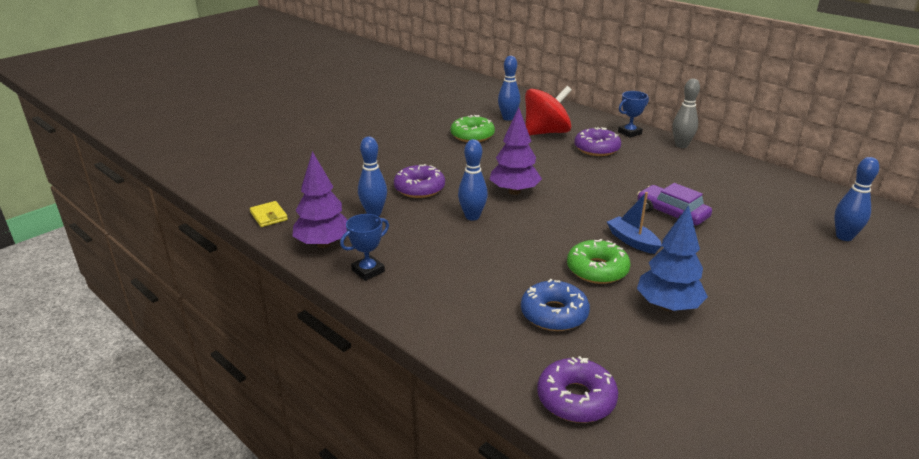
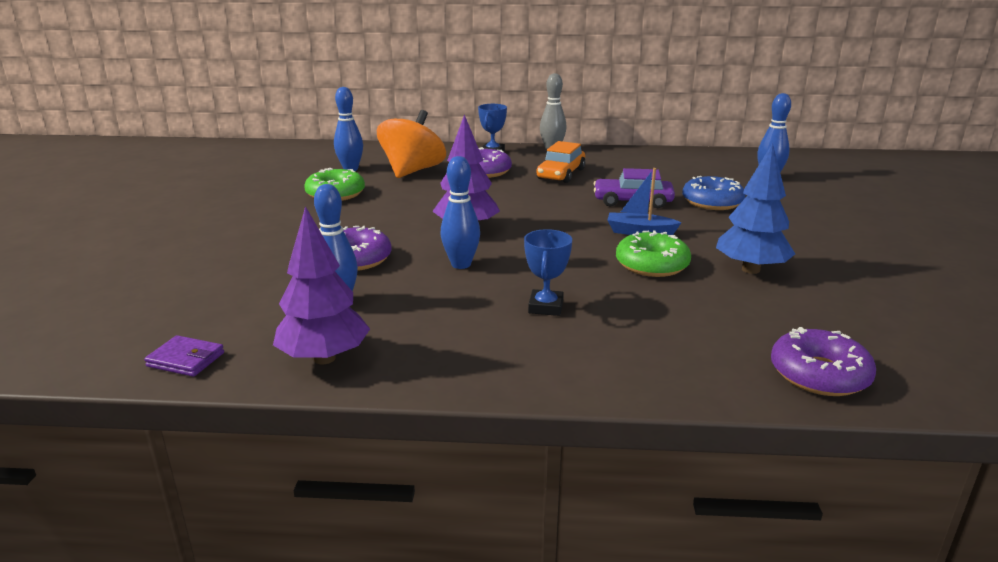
camera: 40 degrees left, 5 degrees down
yellow wallet [250,201,288,227] -> purple wallet [144,335,224,377]
blue trophy [340,214,389,281] -> blue trophy moved to [524,229,572,316]
blue donut [521,279,590,331] -> blue donut moved to [682,176,746,210]
red spinning top [525,86,572,135] -> orange spinning top [377,110,446,178]
none -> orange car [536,141,586,183]

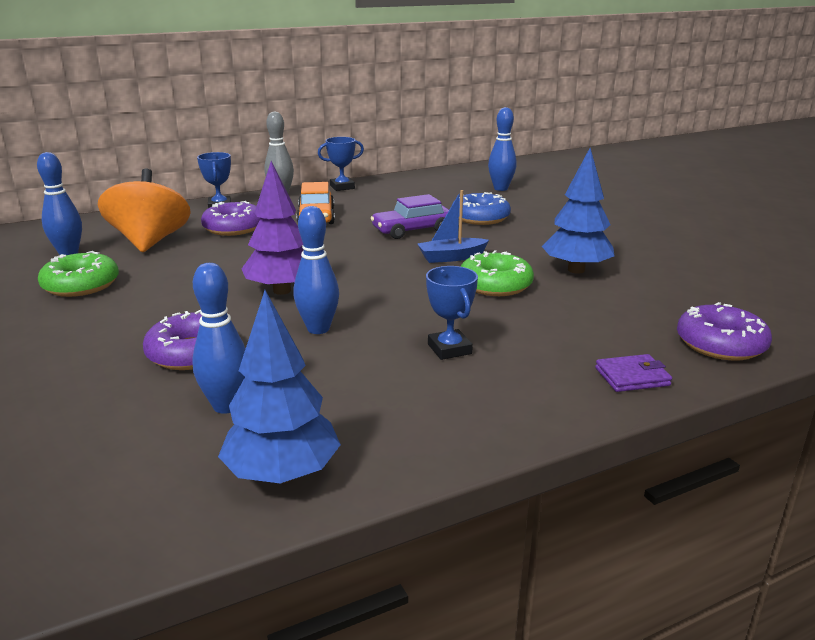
camera: 30 degrees left, 0 degrees up
purple wallet [144,335,224,377] -> purple wallet moved to [595,354,672,392]
purple tree [273,206,370,364] -> blue tree [218,290,341,484]
none -> blue trophy [318,137,364,191]

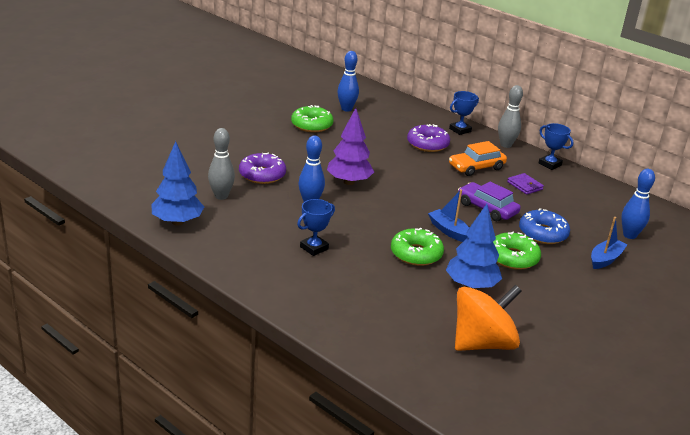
camera: 65 degrees right, 5 degrees up
orange spinning top [98,169,191,252] -> orange spinning top moved to [455,285,522,351]
blue bowling pin [192,263,246,414] -> grey bowling pin [208,128,235,200]
purple wallet [595,354,672,392] -> purple wallet moved to [507,173,544,195]
purple donut [677,302,772,361] -> none
none -> green donut [493,232,541,270]
none -> blue boat [591,217,628,269]

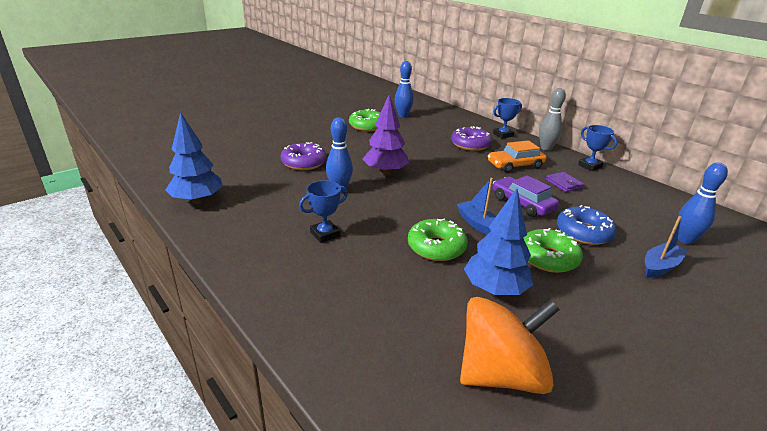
camera: 10 degrees right, 0 degrees up
grey bowling pin [208,128,235,200] -> none

